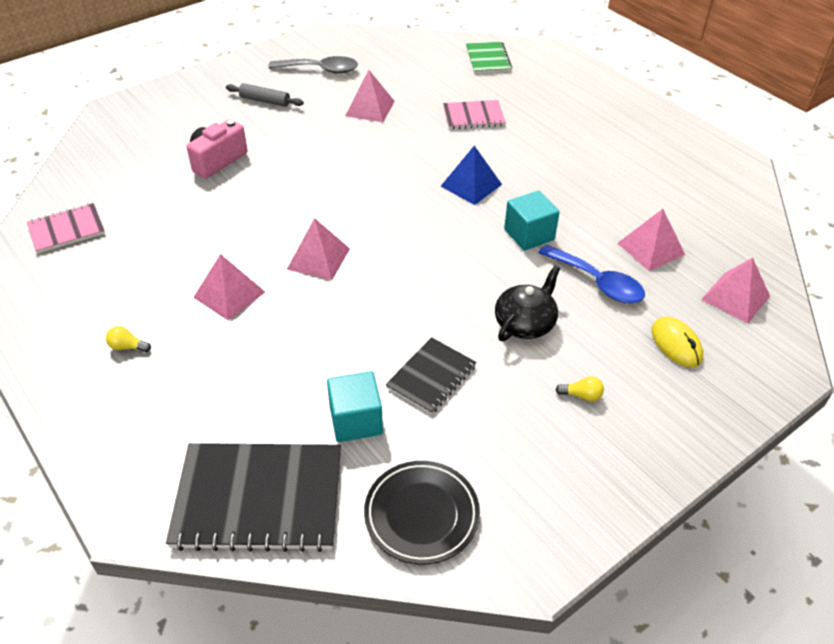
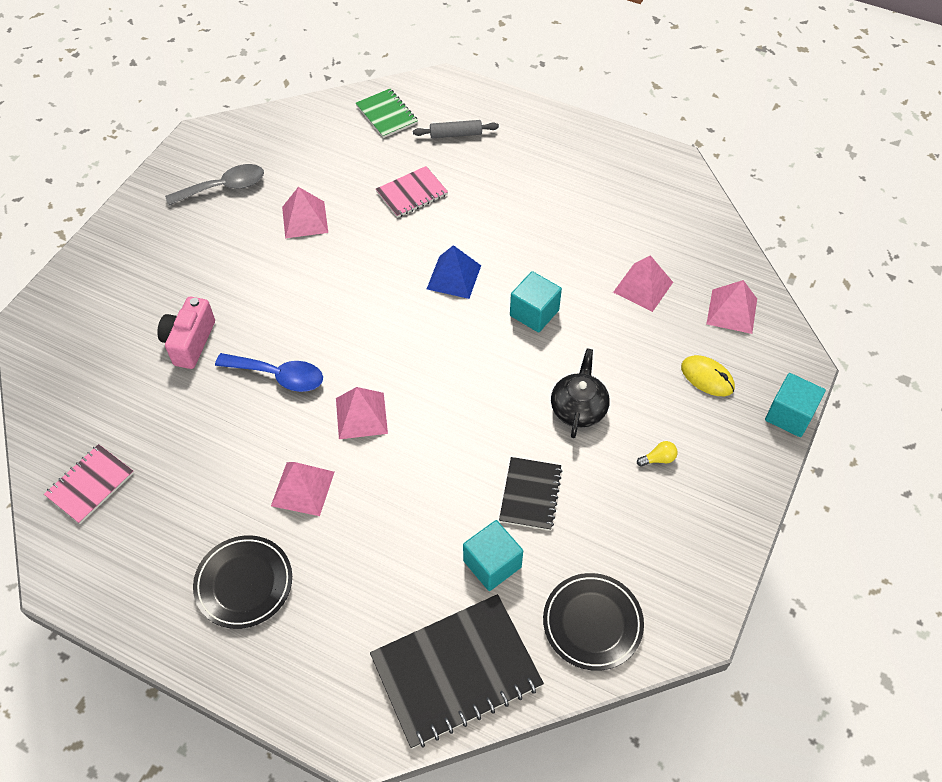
camera: 25 degrees left, 10 degrees up
yellow light bulb [106,326,151,352] -> black plate [193,535,292,629]
grey rolling pin [226,83,304,107] -> grey rolling pin moved to [413,120,499,138]
blue spoon [538,245,645,303] -> blue spoon moved to [215,353,323,392]
none -> turquoise cube [765,373,826,437]

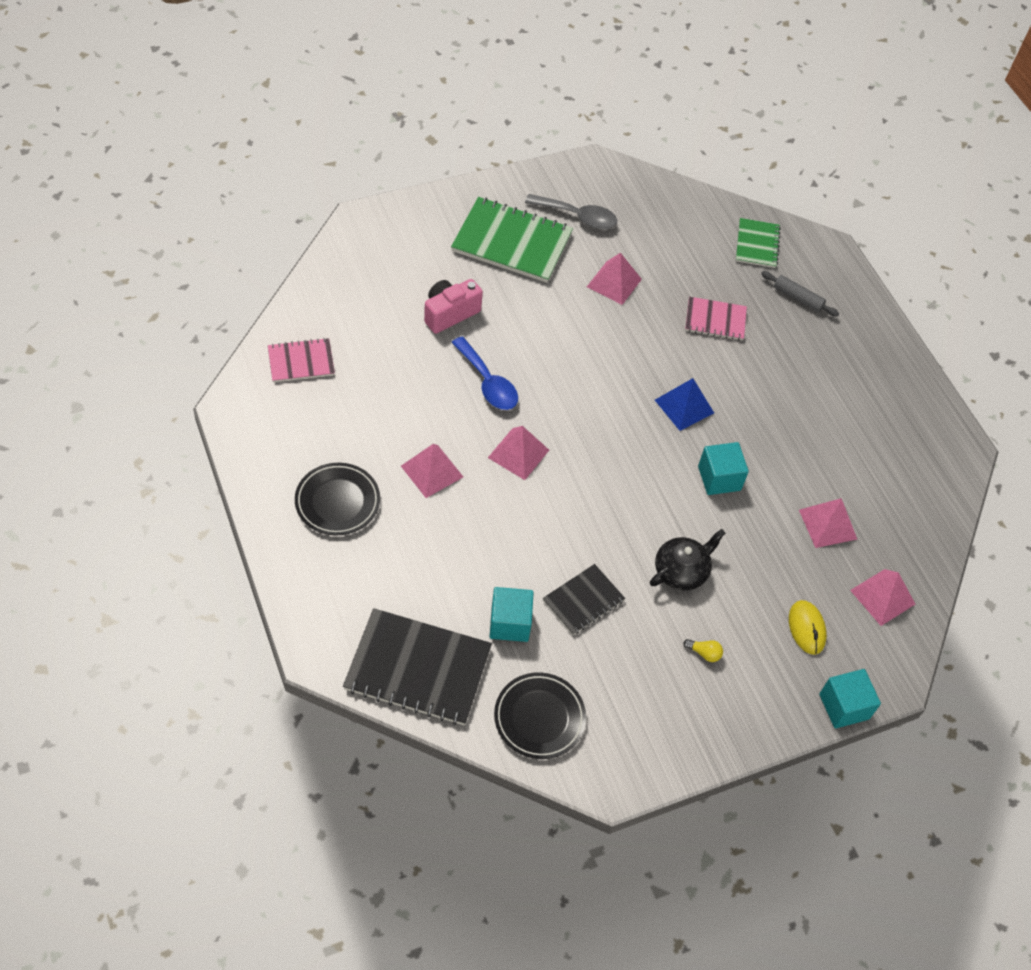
camera: 35 degrees right, 0 degrees up
none -> green notebook [451,197,573,283]

